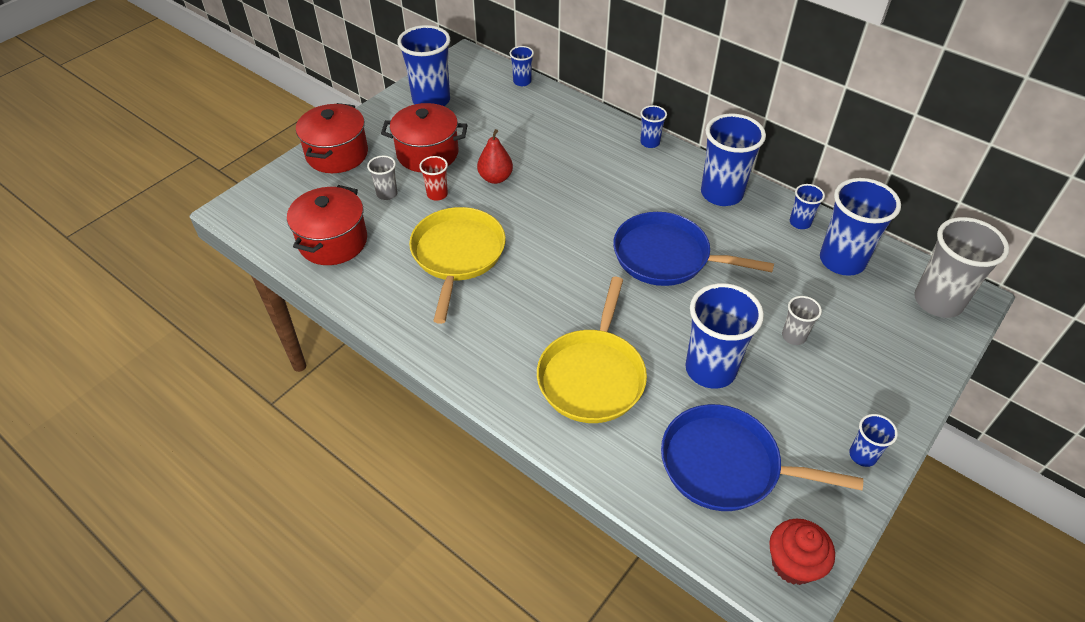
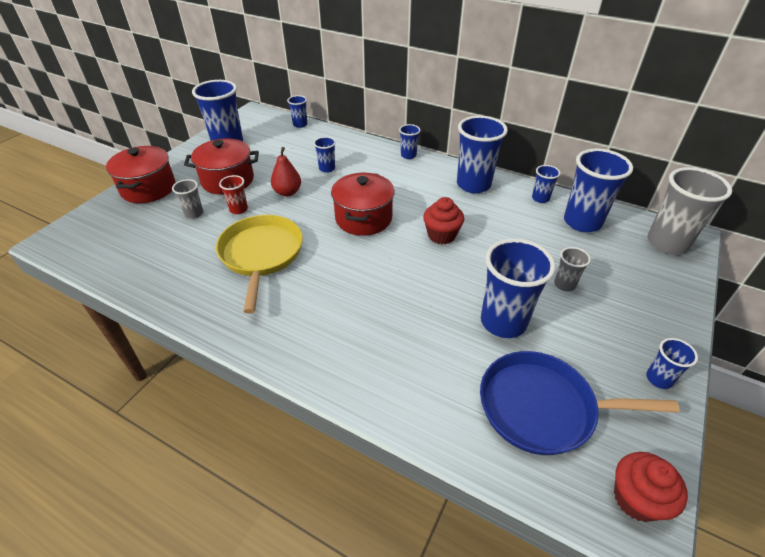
camera: 10 degrees left, 5 degrees down
red pot [287,185,367,265] -> red pot moved to [331,172,395,236]
yellow pan [537,277,647,423] -> none
blue pan [613,212,774,286] -> red cupcake [423,197,464,244]
none -> blue cup [314,137,336,173]

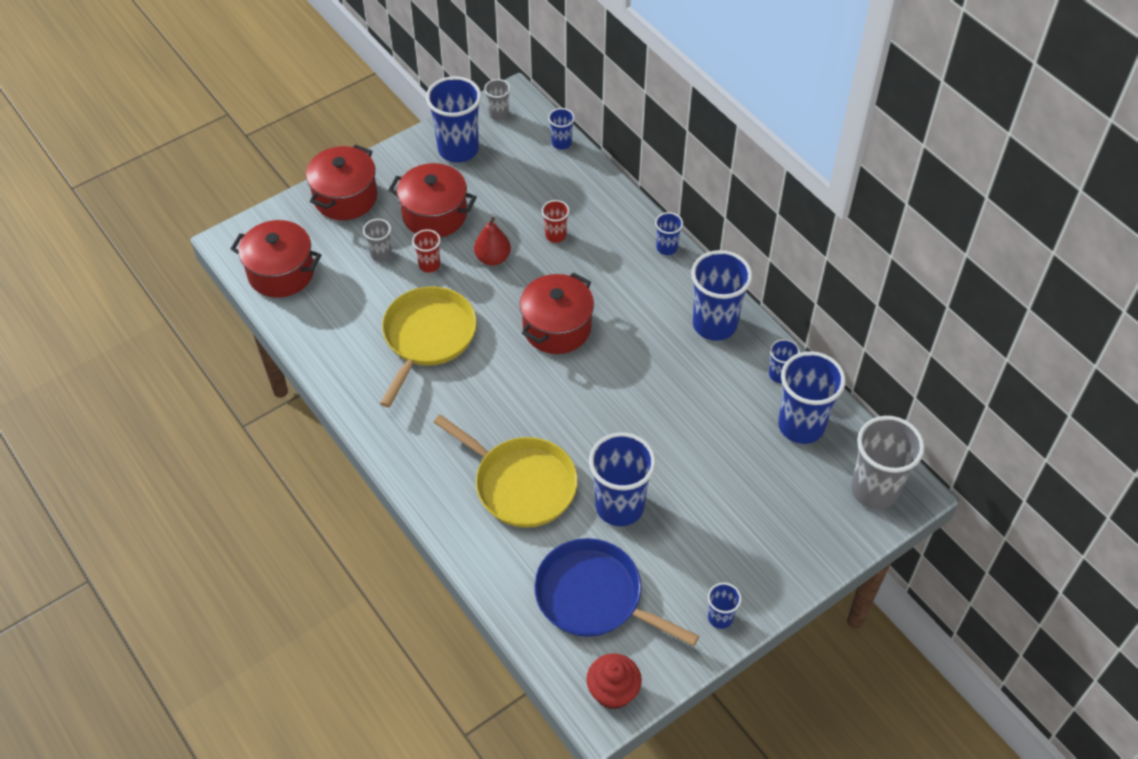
camera: 25 degrees right, 10 degrees up
blue cup [314,137,336,173] -> red cup [541,200,570,243]
red cupcake [423,197,464,244] -> none
grey cup [554,247,591,291] -> grey cup moved to [484,79,511,120]
none -> red pot [231,220,321,298]
none -> yellow pan [433,415,578,528]

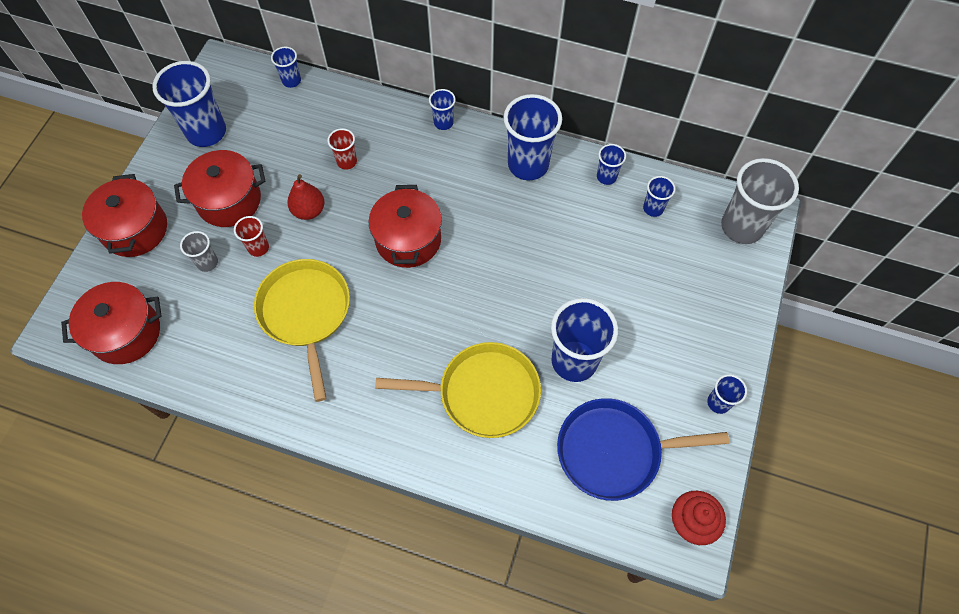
camera: 35 degrees left, 10 degrees up
grey cup [484,79,511,120] -> none
blue cup [778,351,846,444] -> blue cup [643,176,676,217], size x0.49

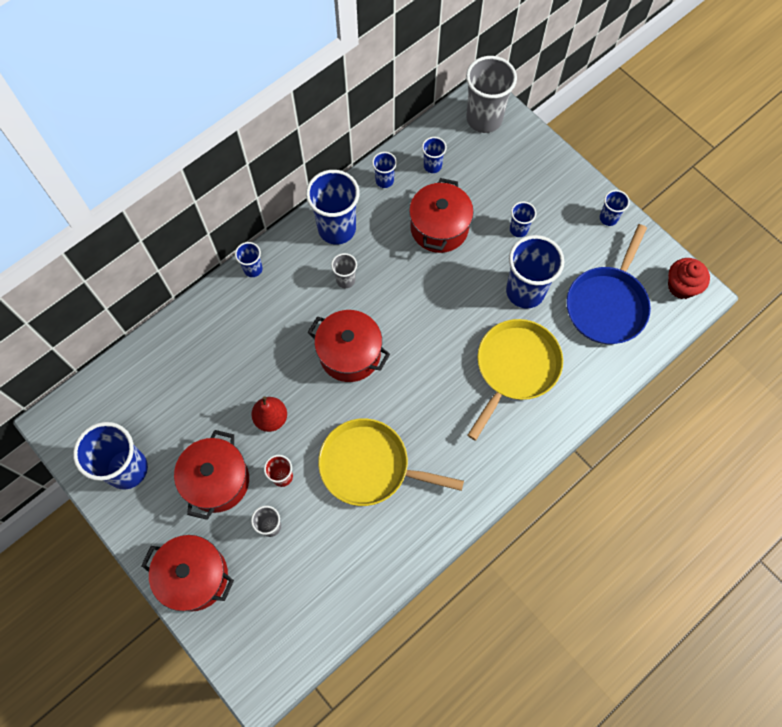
camera: 60 degrees left, 5 degrees up
red pot [61,282,162,364] -> red pot moved to [409,178,474,253]
blue cup [271,47,301,88] -> blue cup moved to [510,202,536,237]
red cup [327,128,357,169] -> none
none -> grey cup [331,253,357,288]

